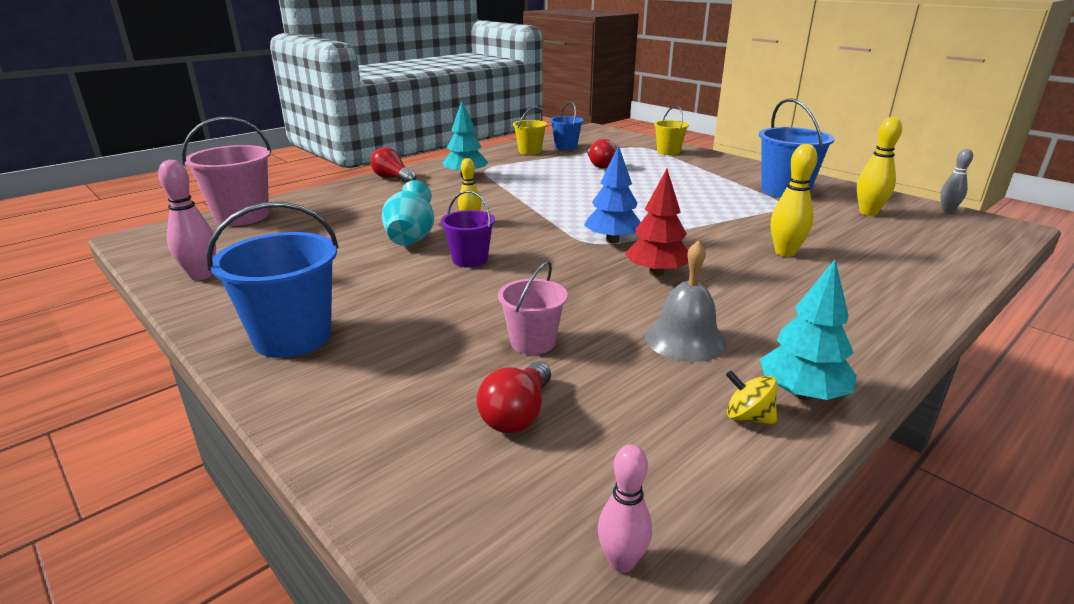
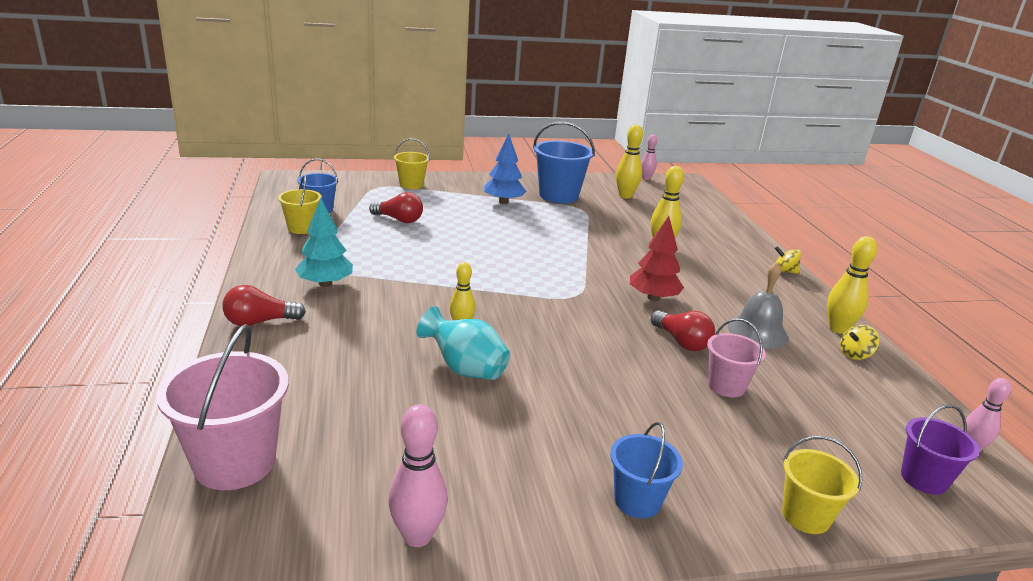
camera: 60 degrees left, 0 degrees up
blue bucket [206,202,339,358] -> blue bucket [610,422,683,518], size x0.60
purple bucket [441,191,495,267] -> purple bucket moved to [901,405,980,495]
red light bulb [477,361,551,433] -> red light bulb moved to [651,310,715,351]
blue tree [584,145,641,243] -> blue tree moved to [484,134,526,204]
turquoise tree [760,260,857,400] -> yellow bowling pin [827,236,877,334]
grey bowling pin [940,149,973,212] -> pink bowling pin [641,135,657,180]
none -> yellow spinning top [775,246,801,274]
none -> yellow bucket [782,436,862,534]

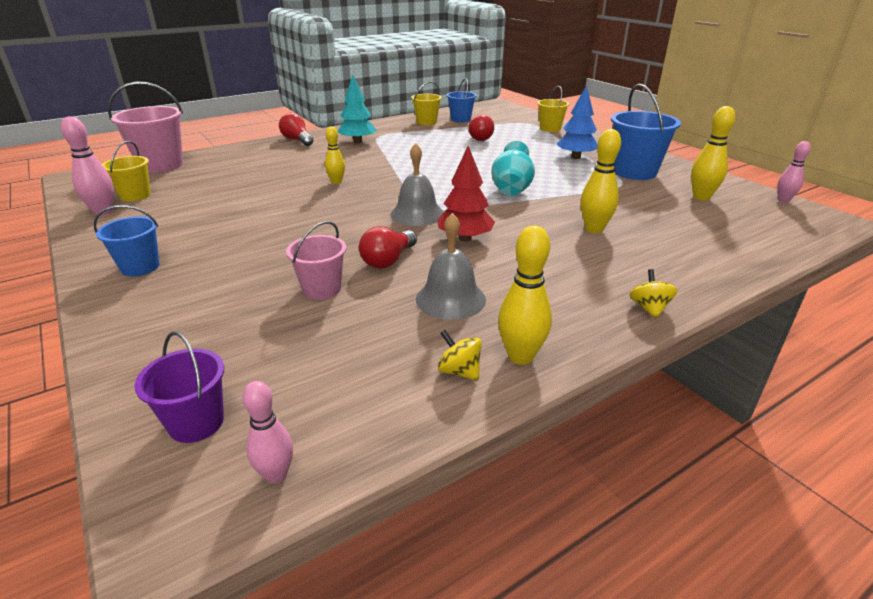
camera: 70 degrees right, 5 degrees up
turquoise vase [416,306,510,380] -> turquoise vase moved to [492,141,535,196]
yellow bucket [782,436,862,534] -> yellow bucket moved to [102,141,151,202]
none -> grey bell [390,143,444,226]

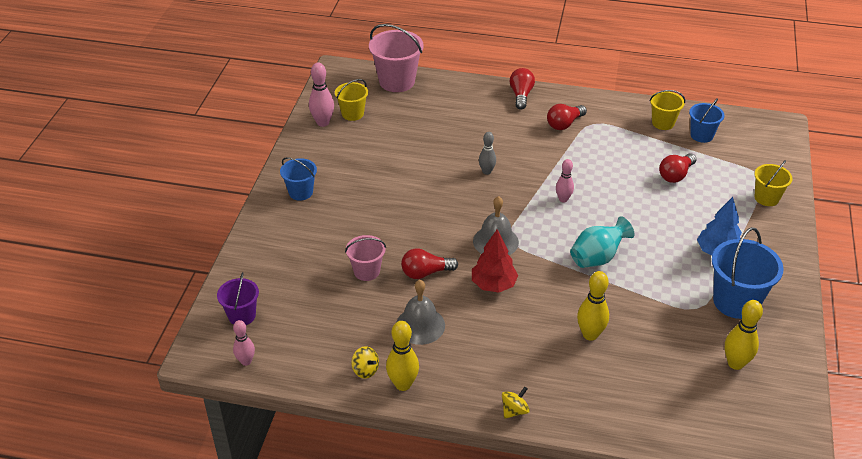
camera: 45 degrees right, 10 degrees up
yellow bowling pin [325,126,345,184] -> grey bowling pin [479,132,496,175]
turquoise tree [338,74,377,144] -> red light bulb [547,104,587,130]
yellow spinning top [438,330,482,381] -> yellow spinning top turned 135 degrees clockwise [351,346,379,379]
pink bowling pin [777,141,811,202] -> pink bowling pin moved to [556,159,574,202]

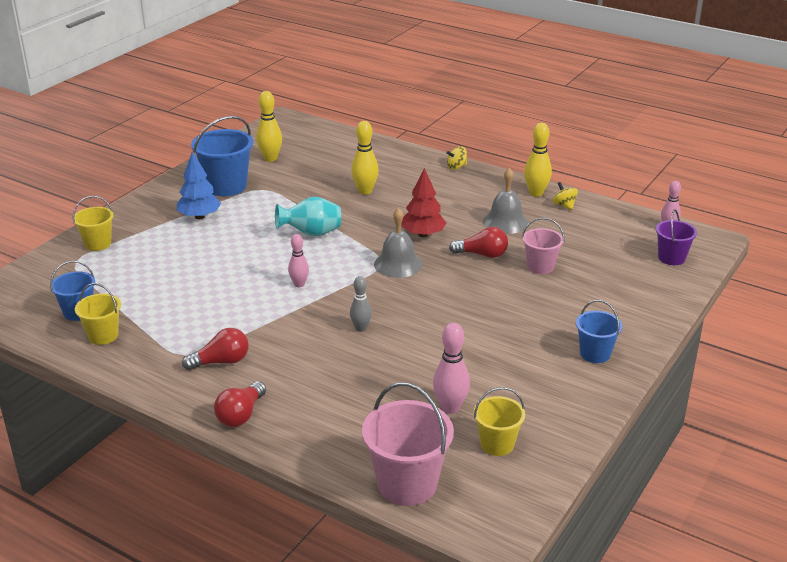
camera: 160 degrees left, 10 degrees down
pink bowling pin [309,63,334,127] -> pink bowling pin moved to [433,323,470,414]
red light bulb [659,153,697,183] -> none

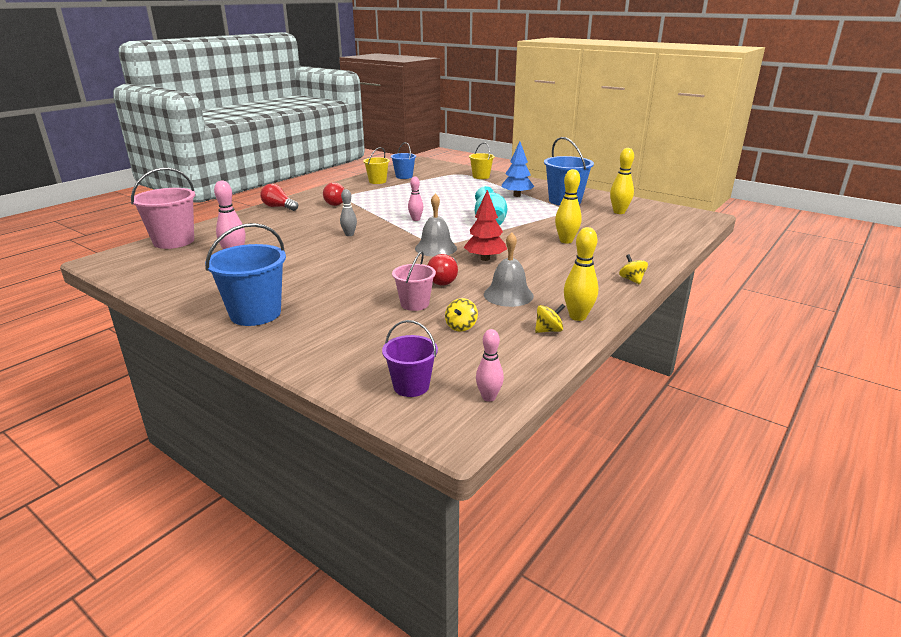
camera: 95 degrees right, 5 degrees down
yellow bucket [474,387,525,456] -> none
blue bucket [576,300,622,363] -> blue bucket [205,223,286,326], size x1.68
none -> yellow spinning top [445,298,478,332]

